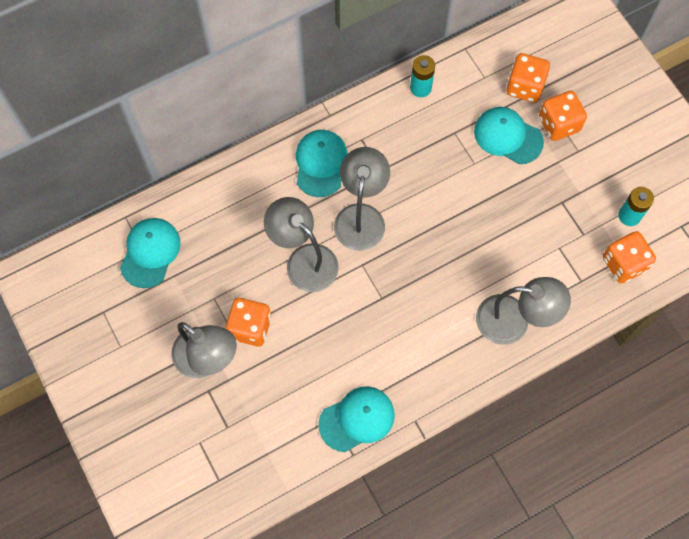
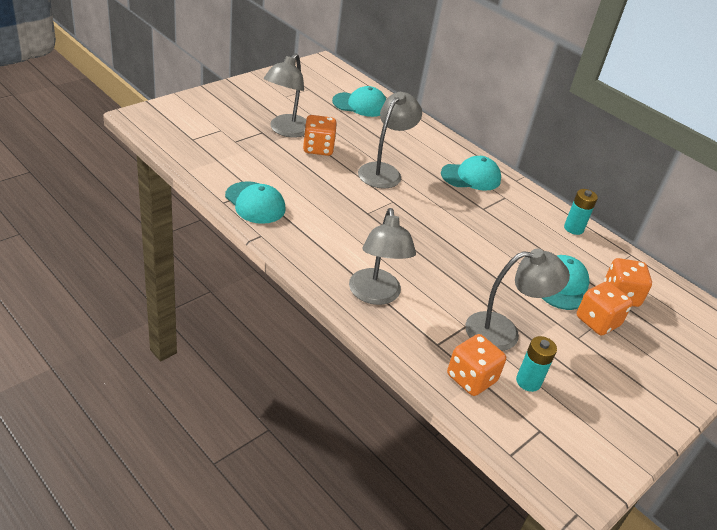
camera: 70 degrees right, 30 degrees down
grey lamp [334,147,390,251] -> grey lamp moved to [465,248,570,351]

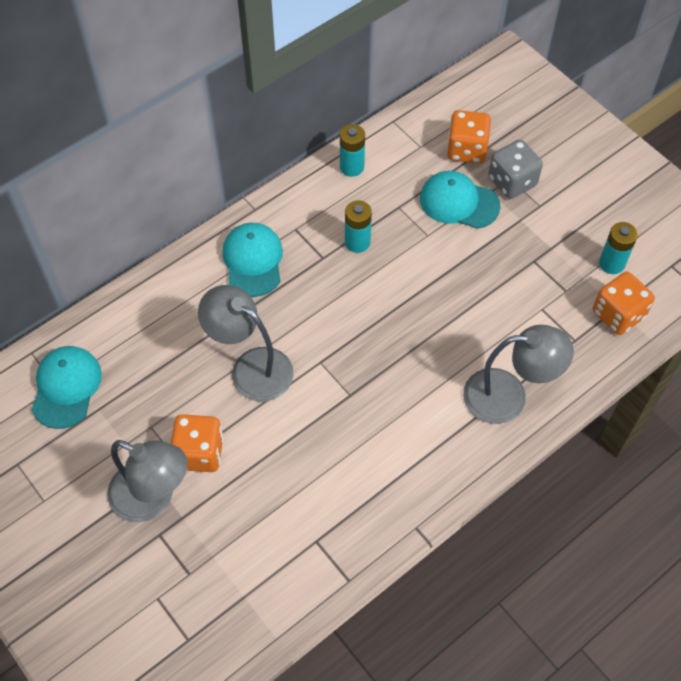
camera: 80 degrees left, 20 degrees up
turquoise cap [225,181,285,224] -> none
grey lamp [465,248,570,351] -> none
orange dice [577,282,633,335] -> grey dice [488,140,543,199]
none -> turquoise battery [345,200,372,253]

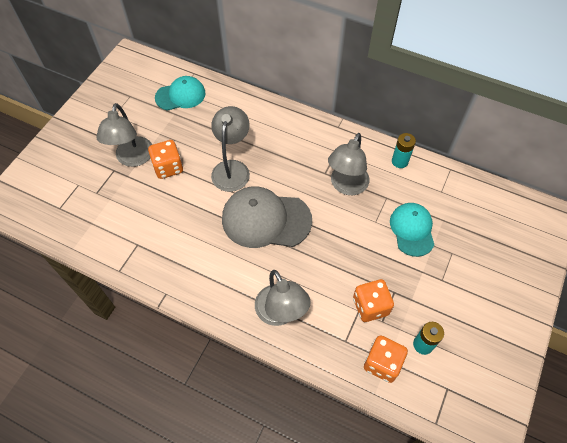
camera: 65 degrees right, 0 degrees up
turquoise cap [222,223,283,297] -> none
turquoise battery [345,200,372,253] -> grey lamp [328,133,369,195]
orange dice [447,110,491,164] -> orange dice moved to [353,279,394,322]
grey dice [488,140,543,199] -> none
none -> grey cap [222,187,312,248]

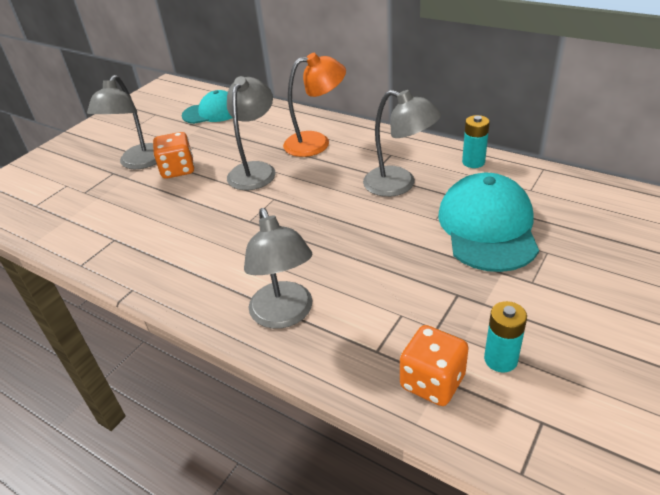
camera: 10 degrees right, 20 degrees down
grey cap [222,187,312,248] -> none
grey lamp [328,133,369,195] -> grey lamp turned 90 degrees counterclockwise [363,90,441,197]
orange dice [353,279,394,322] -> none
turquoise cap [390,203,434,257] -> turquoise cap [438,173,539,272], size x1.56
none -> orange lamp [283,53,346,157]

